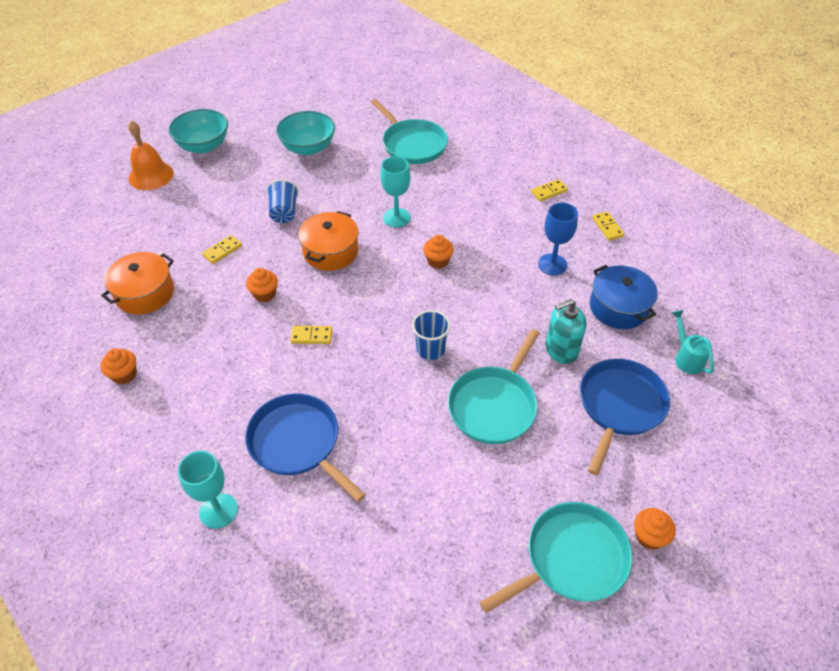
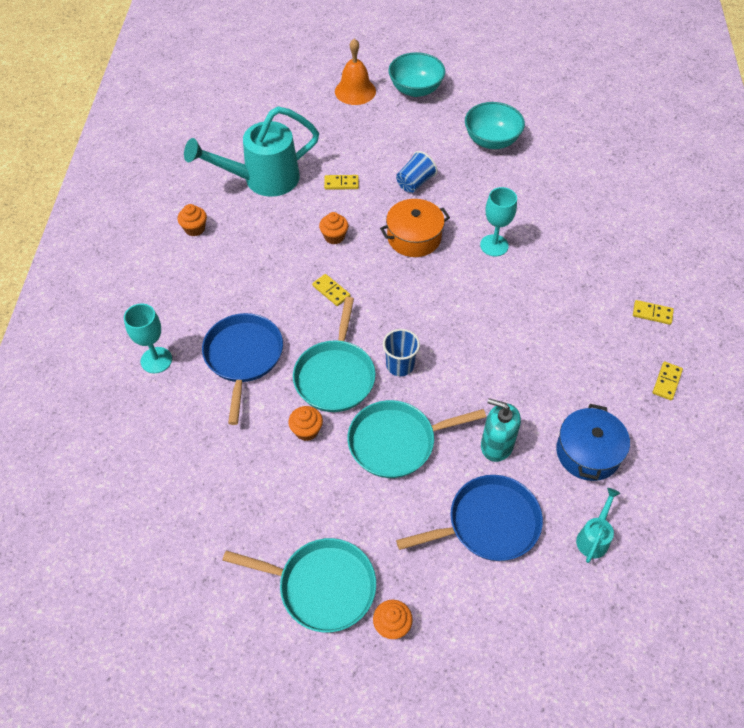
camera: 45 degrees right, 5 degrees up
orange pot [101,252,174,314] -> turquoise watering can [184,106,319,197]
turquoise pan [371,99,448,164] -> turquoise pan moved to [293,297,376,412]
orange cupcake [423,235,454,269] -> orange cupcake moved to [288,406,323,441]
blue goblet [538,203,578,276] -> none

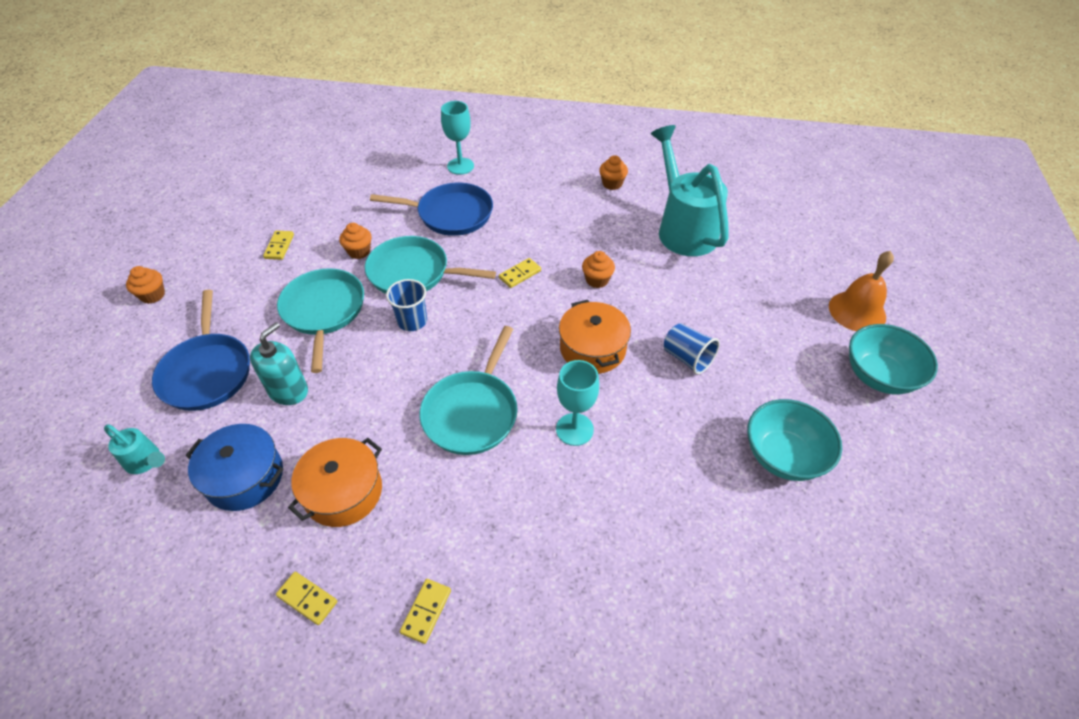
camera: 95 degrees right, 5 degrees down
turquoise pan [222,538,376,632] -> turquoise pan moved to [420,326,518,455]
yellow domino [324,175,359,190] -> yellow domino moved to [263,230,294,260]
none -> orange pot [288,438,382,527]

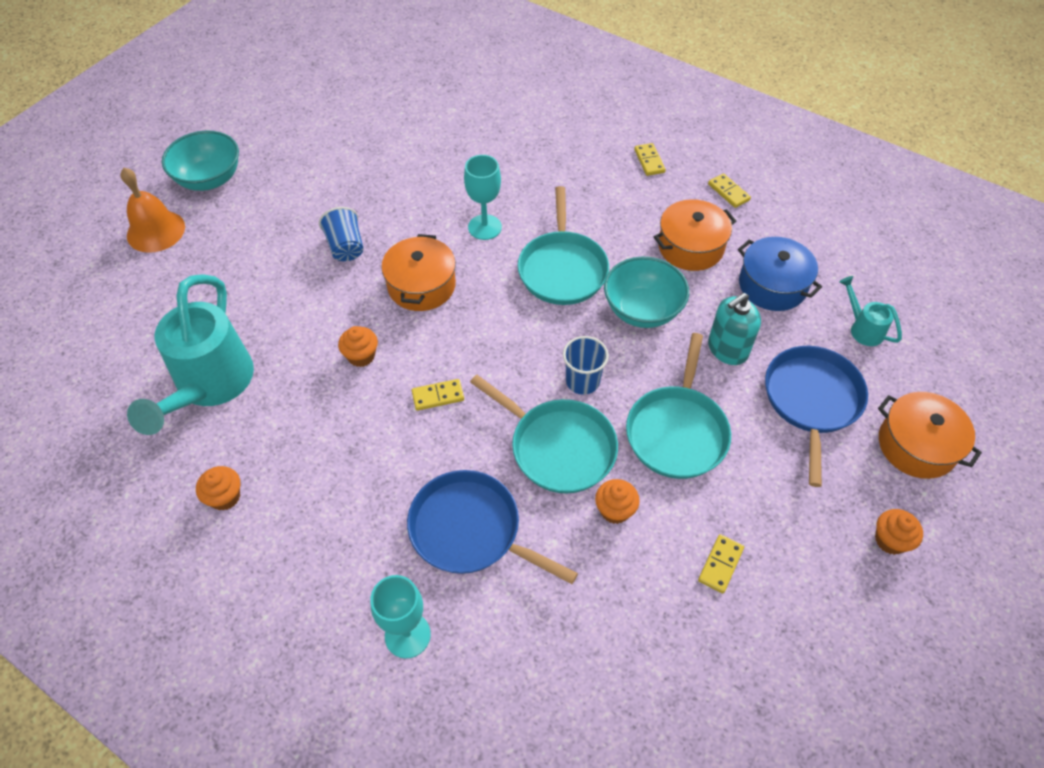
camera: 155 degrees left, 5 degrees up
yellow domino [400,579,451,644] -> yellow domino turned 60 degrees counterclockwise [634,143,666,176]
turquoise pan [420,326,518,455] -> turquoise pan turned 135 degrees clockwise [517,186,609,305]
turquoise bowl [747,399,842,481] -> turquoise bowl moved to [604,257,689,328]
none -> orange pot [878,392,982,479]

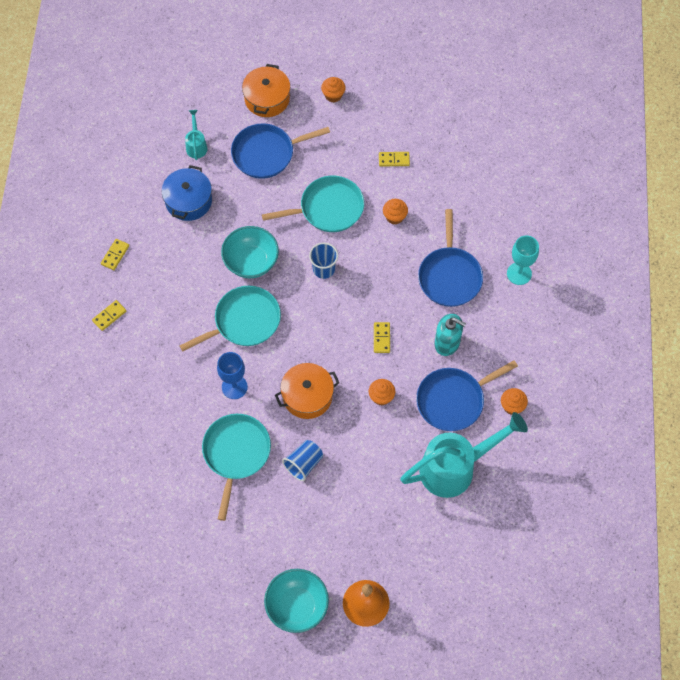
camera: 120 degrees left, 10 degrees up
yellow domino [411,379,464,411] -> yellow domino turned 45 degrees clockwise [374,322,390,353]
turquoise goblet [464,155,502,240] -> blue goblet [217,352,248,399]
turquoise pan [470,375,618,494] -> turquoise pan moved to [202,414,271,521]
orange pot [654,199,736,271] -> none
turquoise soap dispenser [708,293,761,365] -> turquoise soap dispenser moved to [434,314,466,356]
turquoise watering can [839,276,902,346] -> turquoise watering can turned 150 degrees clockwise [185,110,208,160]
none -> blue pan [416,360,518,431]

